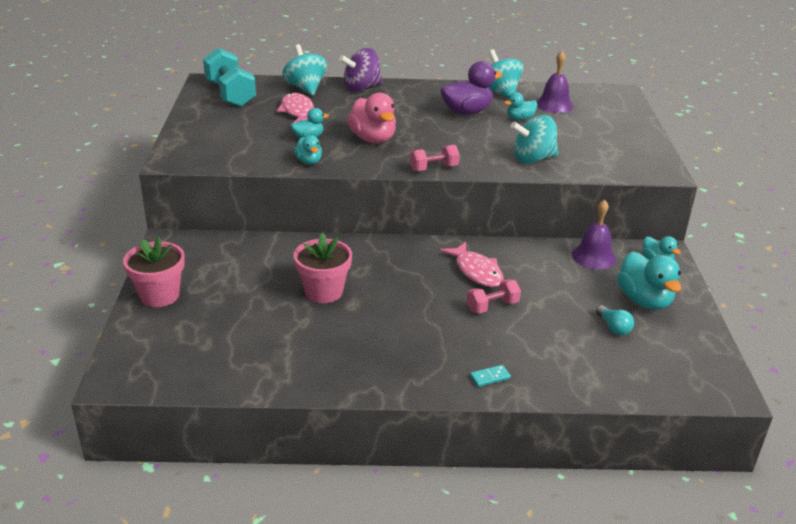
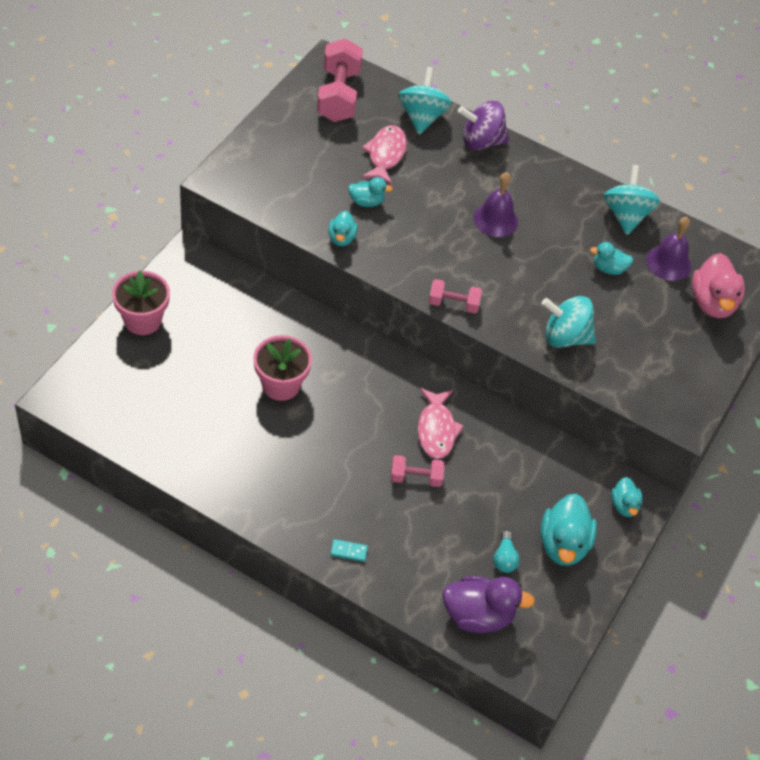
camera: 25 degrees right, 20 degrees up
turquoise dumbbell [203,48,256,107] -> pink dumbbell [317,38,363,122]
pink duck [347,93,396,143] -> pink duck moved to [692,253,745,318]
purple duck [440,61,503,115] -> purple duck moved to [443,576,535,633]
purple bell [572,199,616,269] -> purple bell moved to [473,172,518,237]

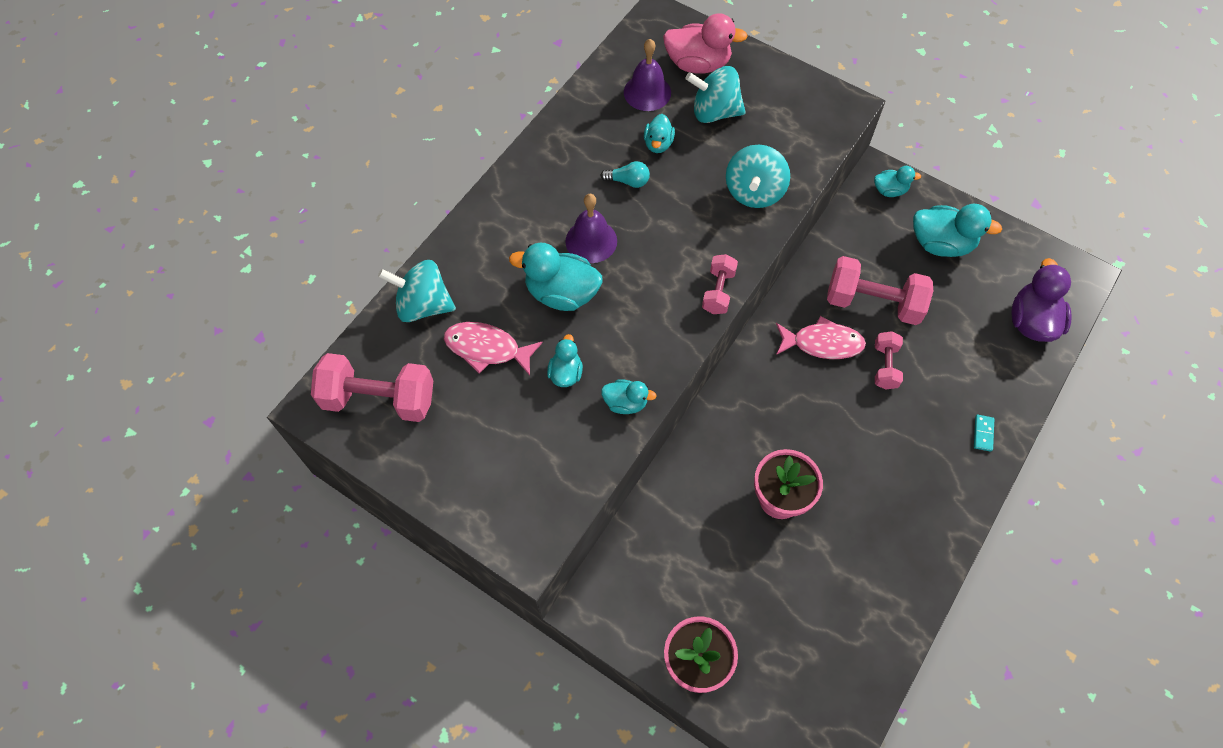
camera: 80 degrees left, 10 degrees up
purple spinning top [458,101,509,150] -> none
turquoise light bulb [493,531,520,573] -> turquoise light bulb moved to [600,161,650,188]
turquoise spinning top [603,165,660,235] -> turquoise spinning top moved to [685,66,746,123]
none -> turquoise duck [509,243,603,311]
none -> pink dumbbell [827,256,933,325]

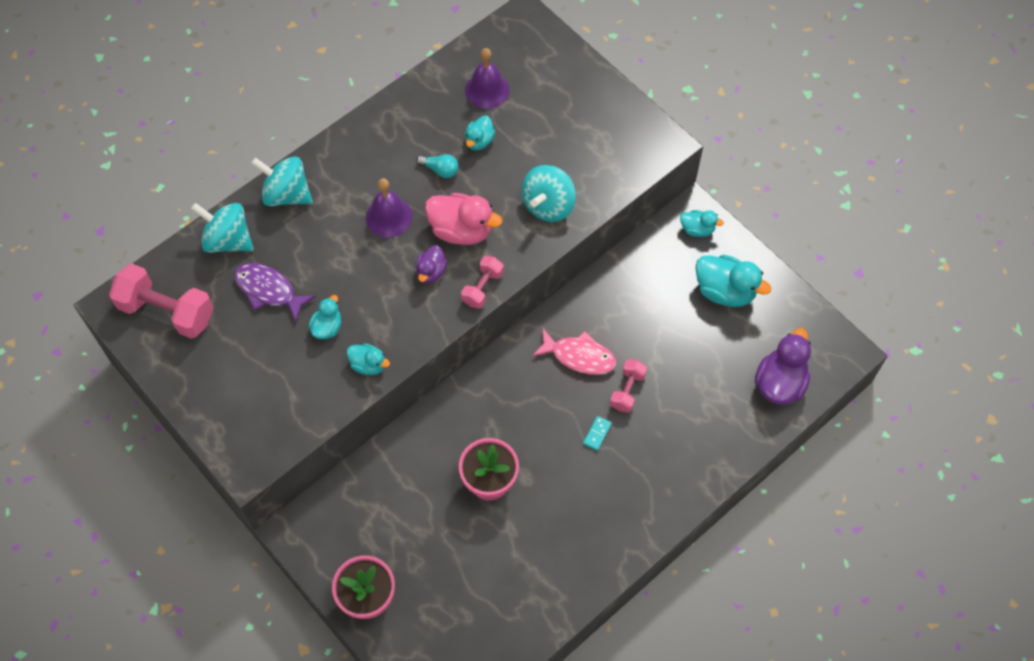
camera: 15 degrees right, 0 degrees up
pink fish [444,322,543,375] -> purple fish [234,263,316,322]
turquoise duck [509,243,603,311] -> none
pink duck [663,13,748,73] -> pink duck moved to [425,193,503,245]
turquoise spinning top [685,66,746,123] -> turquoise spinning top moved to [251,157,313,206]
pink dumbbell [827,256,933,325] -> none
turquoise domino [974,415,994,452] -> turquoise domino moved to [583,416,612,451]
none -> purple duck [416,245,447,283]

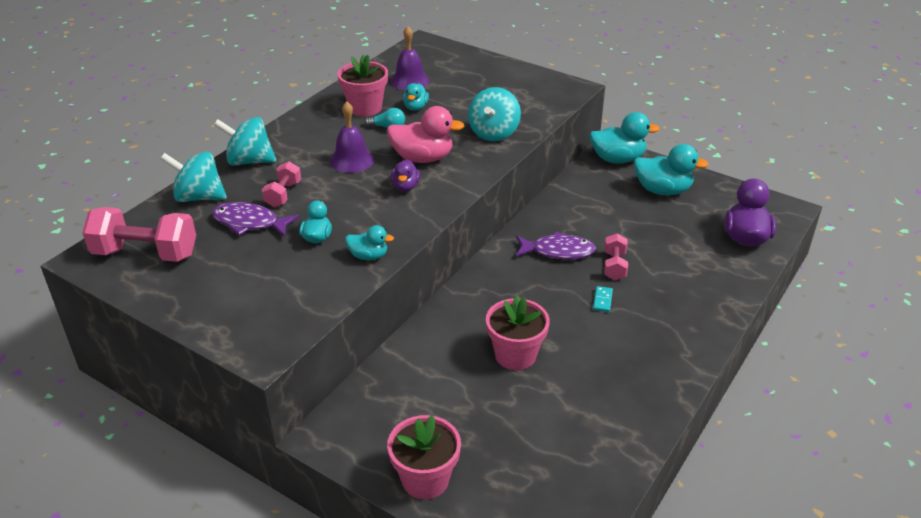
camera: 15 degrees left, 25 degrees down
pink dumbbell [461,256,504,309] -> pink dumbbell moved to [262,161,301,207]
pink fish [532,329,616,375] -> purple fish [516,231,596,259]
turquoise duck [680,210,724,237] -> turquoise duck [589,112,660,163], size x1.78
none -> pink flower pot [337,54,388,116]

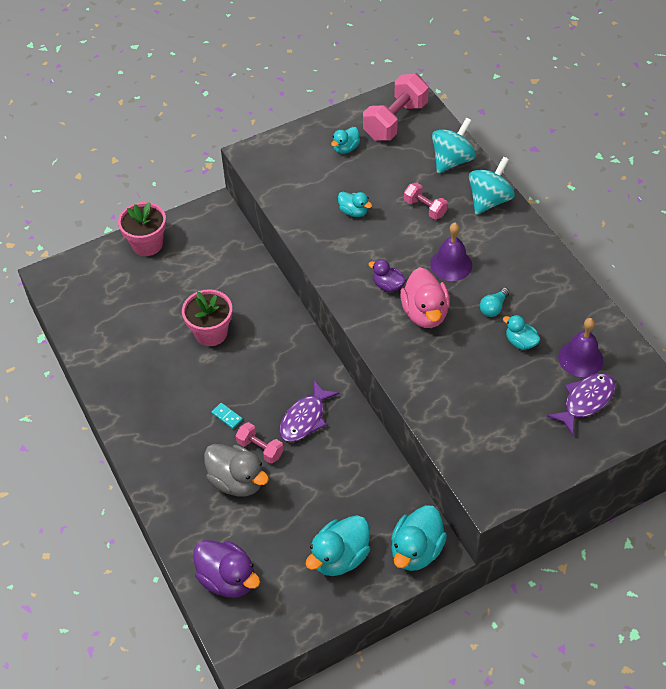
camera: 120 degrees right, 15 degrees up
purple fish [212,202,299,237] -> purple fish moved to [547,373,616,436]
pink flower pot [337,54,388,116] -> none
turquoise duck [345,225,394,260] -> turquoise duck moved to [331,127,360,154]
pink duck [387,106,464,163] -> pink duck turned 45 degrees counterclockwise [400,267,450,328]
turquoise spinning top [468,87,521,141] -> none
none -> grey duck [204,444,269,496]

